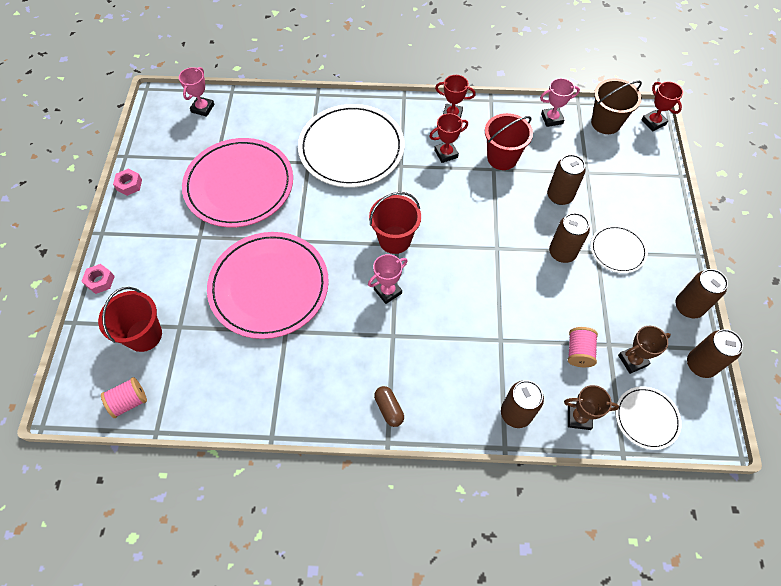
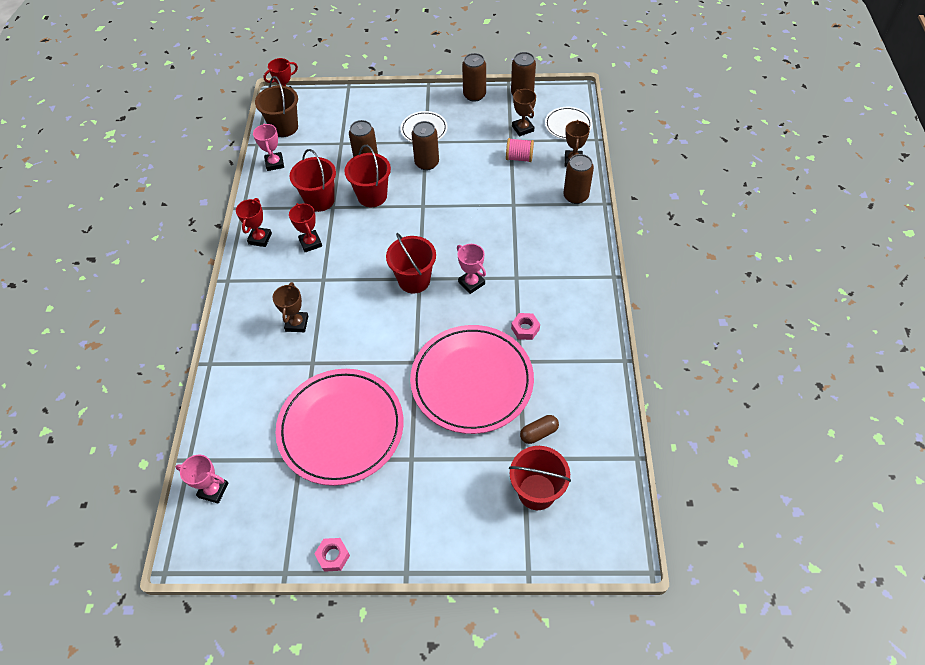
camera: 90 degrees left, 5 degrees down
pink nut [81,264,115,294] -> pink nut moved to [511,313,540,340]
pink spool [101,377,147,418] -> none
white plate [298,104,405,188] -> brown trophy [273,282,308,332]
brown capsule [374,386,404,427] -> brown capsule moved to [520,415,559,444]
none -> red bucket [344,145,391,207]

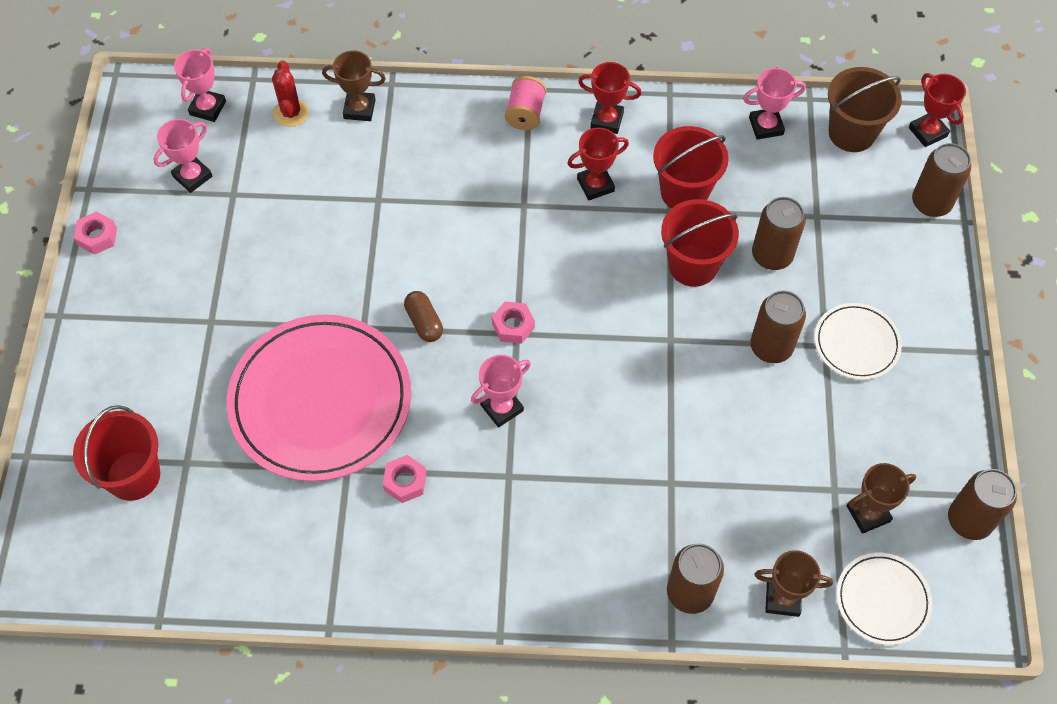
camera: 90 degrees right, 5 degrees up
brown trophy [273,282,308,332] -> brown trophy moved to [322,51,386,121]
pink plate [275,369,404,486] -> none
red bucket [386,233,436,294] -> pink nut [492,302,535,344]
brown can [462,53,486,102] -> brown can moved to [912,143,971,217]
pink spool [506,138,534,162] -> pink spool moved to [505,76,546,130]
brown capsule [520,415,559,444] -> brown capsule moved to [404,291,443,342]
none -> pink trophy [153,119,213,193]
none -> red cactus [272,60,309,127]

